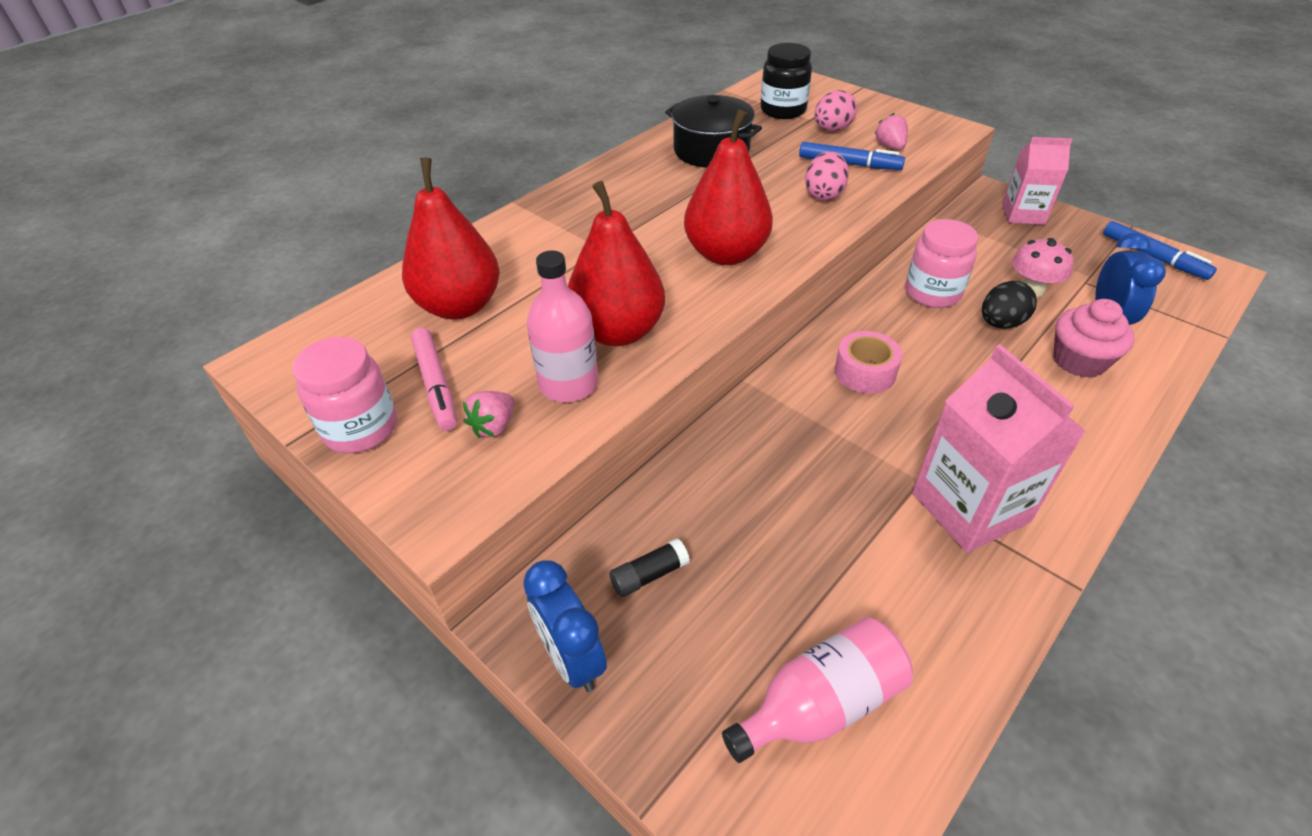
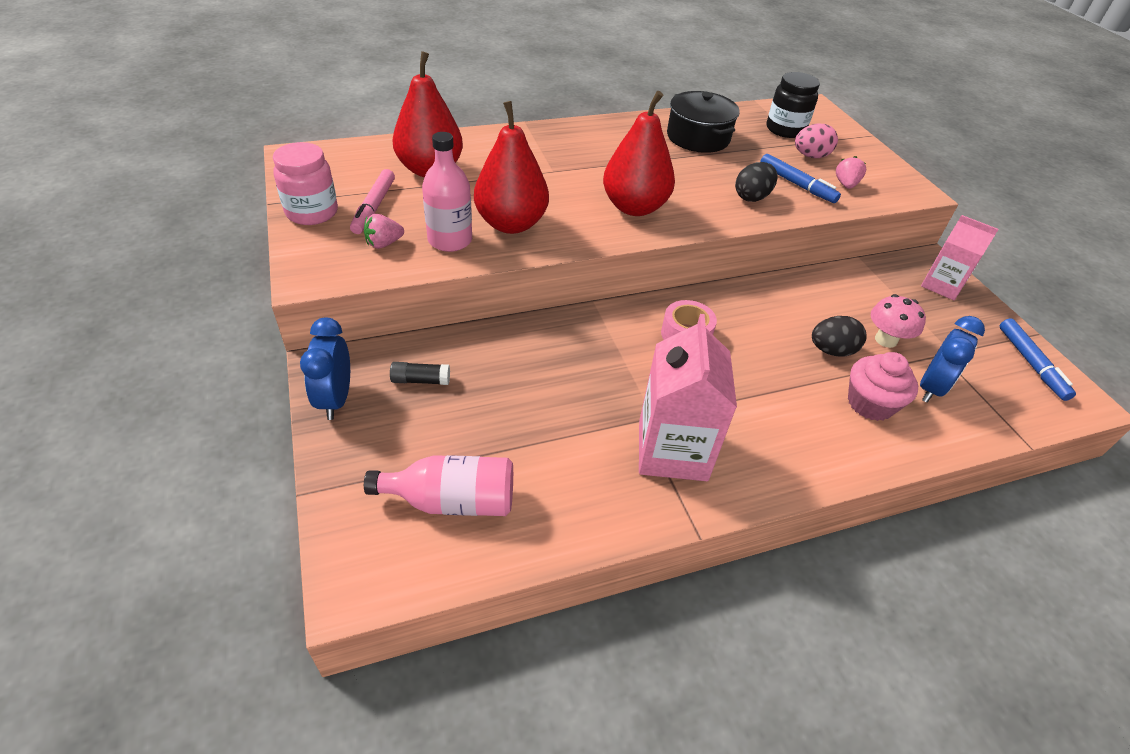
camera: 25 degrees right, 0 degrees up
pink egg [805,151,849,201] -> black egg [735,162,778,202]
pink jar [905,219,978,308] -> none

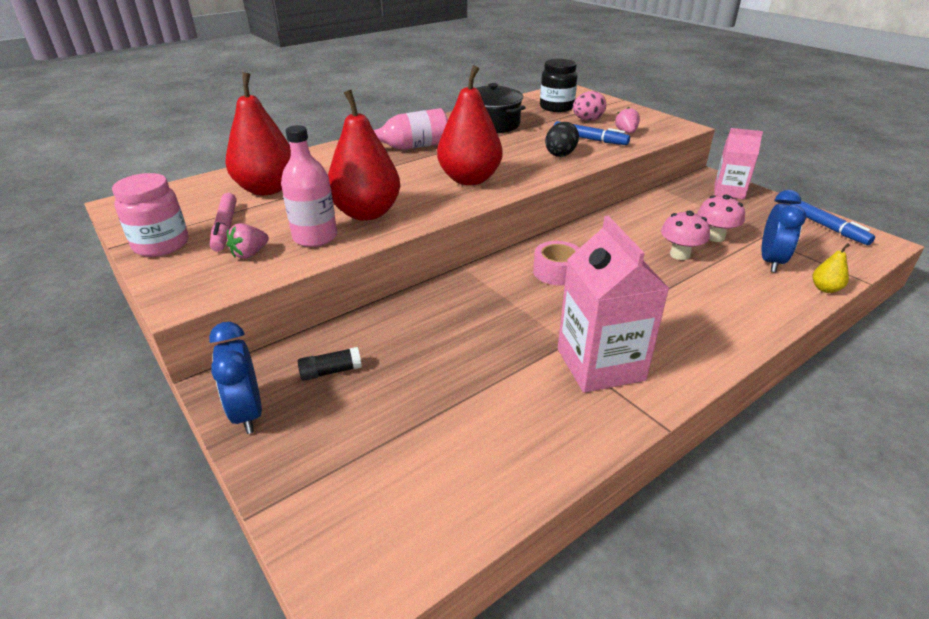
camera: 15 degrees left, 10 degrees down
pink bottle [364,455,513,516] -> pink bottle moved to [374,108,448,150]
black egg [812,316,867,357] -> pink mushroom [661,211,710,260]
pink cupcake [848,352,918,421] -> none
none -> yellow pear [813,243,850,293]

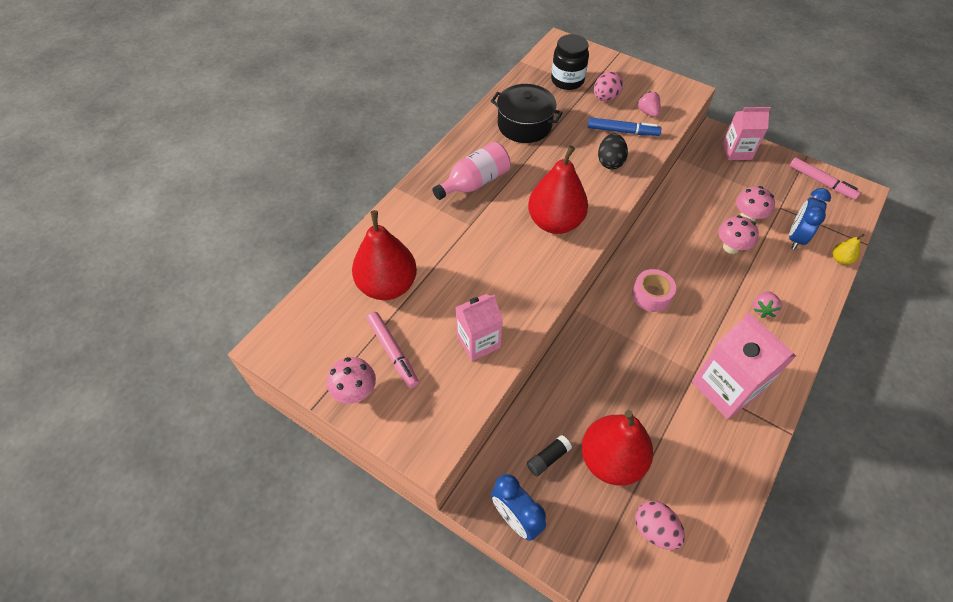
camera: 20 degrees left, 20 degrees up
pink jar [112,173,188,257] -> pink mushroom [327,357,376,404]
pink strawberry [227,223,269,259] -> pink strawberry moved to [753,291,782,318]
pink bottle [281,125,337,247] -> pink carton [455,294,503,361]
red pear [328,90,400,221] -> red pear moved to [582,410,653,486]
blue clock [762,190,806,272] -> blue clock turned 150 degrees counterclockwise [789,188,831,250]
blue marker [790,200,875,245] -> pink marker [790,157,861,200]
none -> pink egg [635,501,685,550]

